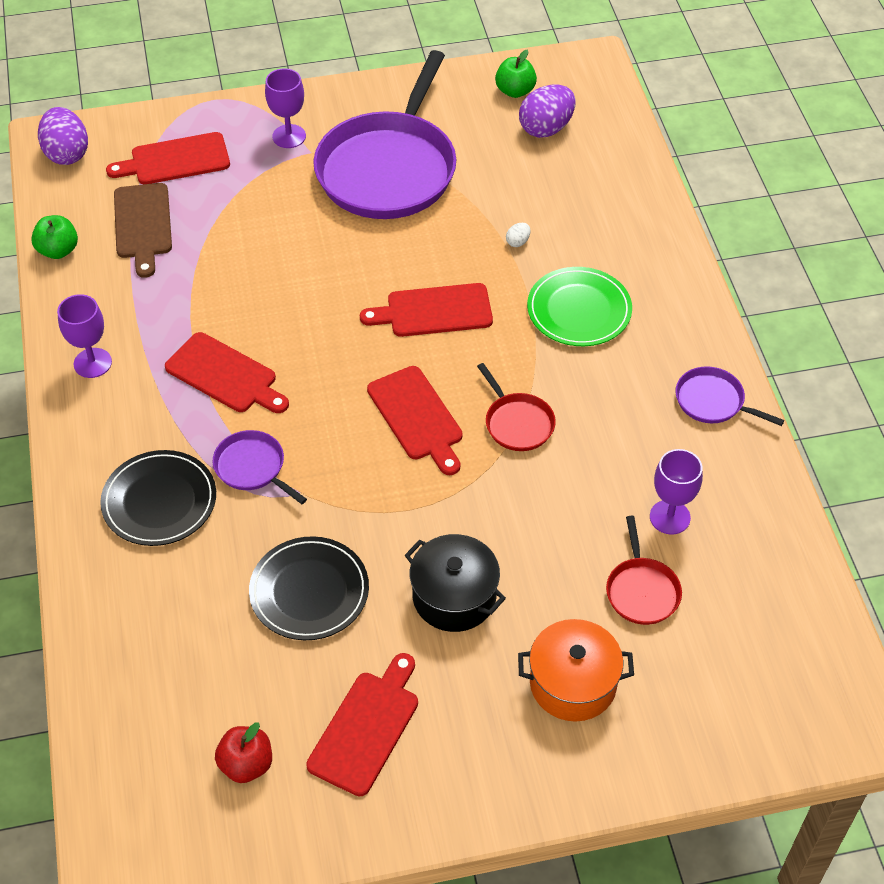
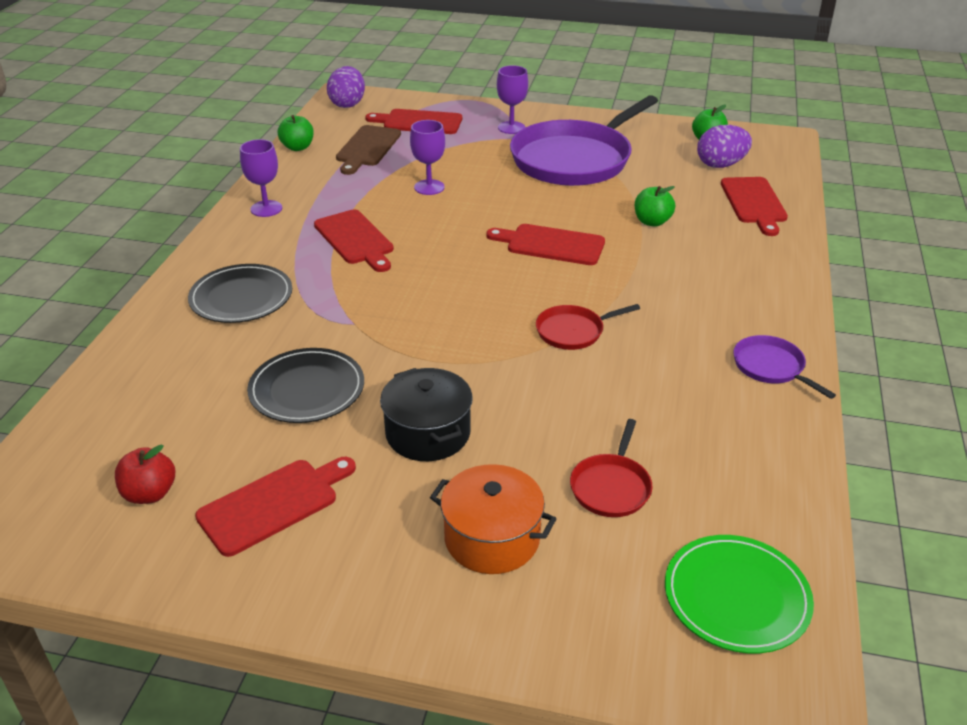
camera: 25 degrees right, 15 degrees down
purple pan [213,430,307,504] -> none
red cutting board [367,366,463,475] -> red cutting board moved to [721,177,788,236]
red pan [477,363,556,451] -> red pan turned 75 degrees clockwise [536,304,640,350]
white egg [506,223,530,247] -> green apple [635,186,675,227]
green plate [527,267,632,346] -> green plate moved to [665,535,814,653]
purple goblet [650,449,703,535] -> purple goblet moved to [410,120,445,195]

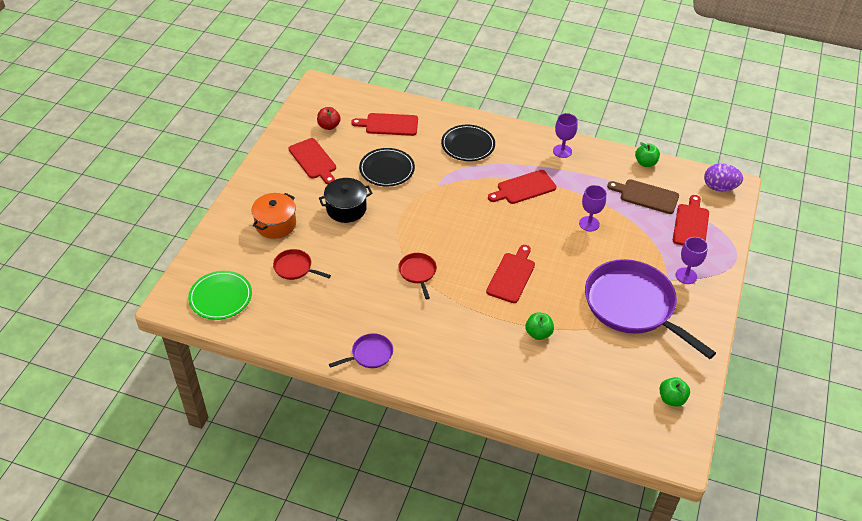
camera: 95 degrees right, 10 degrees up
purple egg [697,125,752,168] -> none
red cutting board [721,177,788,236] -> red cutting board moved to [351,113,418,136]

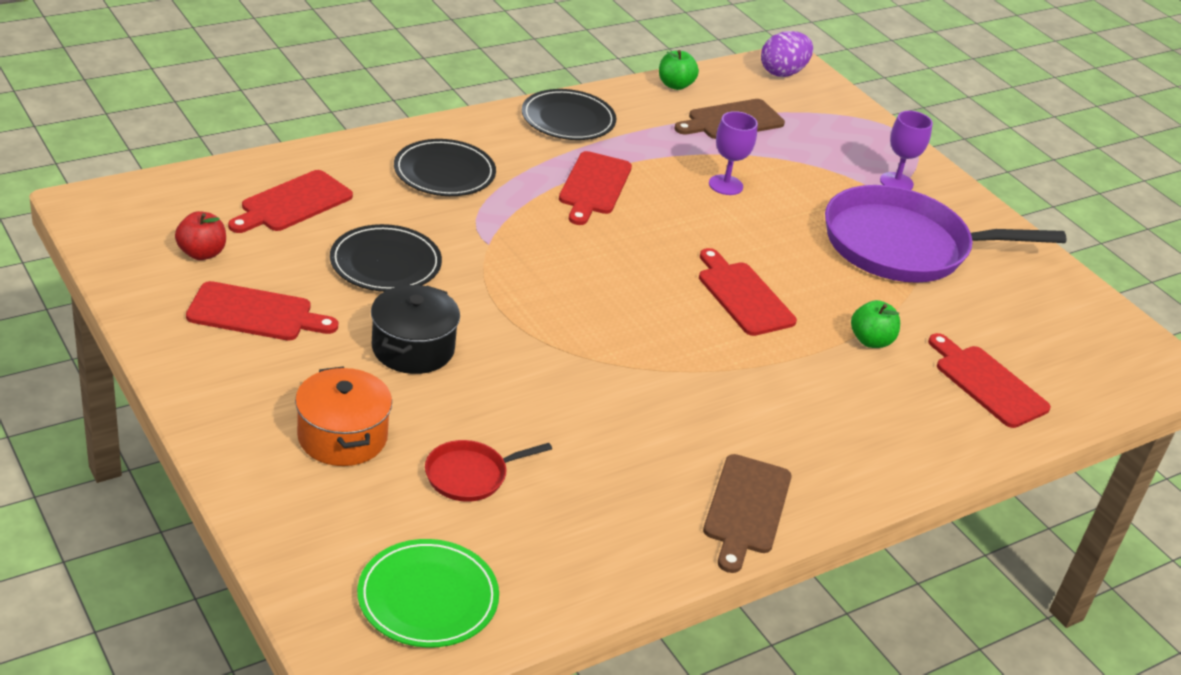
camera: 55 degrees left, 10 degrees down
purple pan [329,333,393,368] -> brown cutting board [703,454,792,573]
red pan [398,253,437,299] -> none
purple goblet [553,113,578,158] -> black plate [522,89,616,140]
green apple [660,377,690,407] -> none
red cutting board [673,195,709,245] -> red cutting board moved to [928,333,1051,428]

